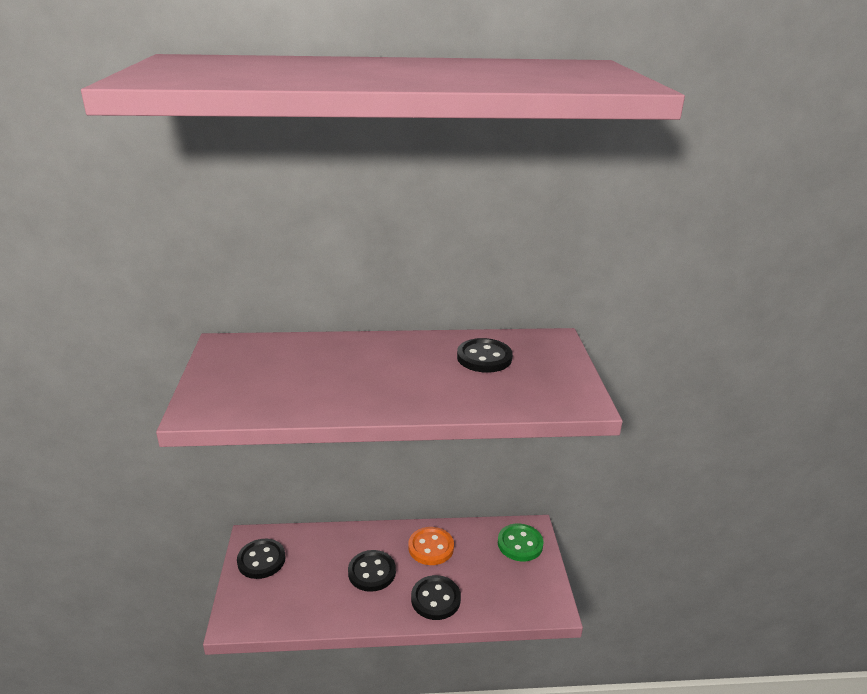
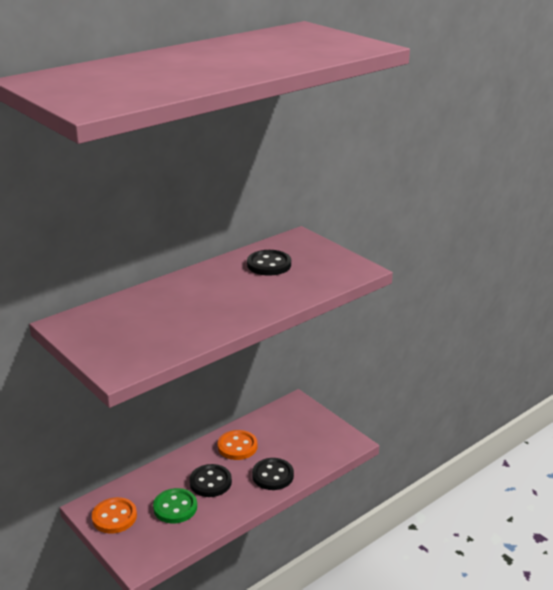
camera: 35 degrees left, 0 degrees up
black button [237,539,286,579] -> orange button [92,497,137,534]
green button [498,524,544,561] -> green button moved to [153,488,197,523]

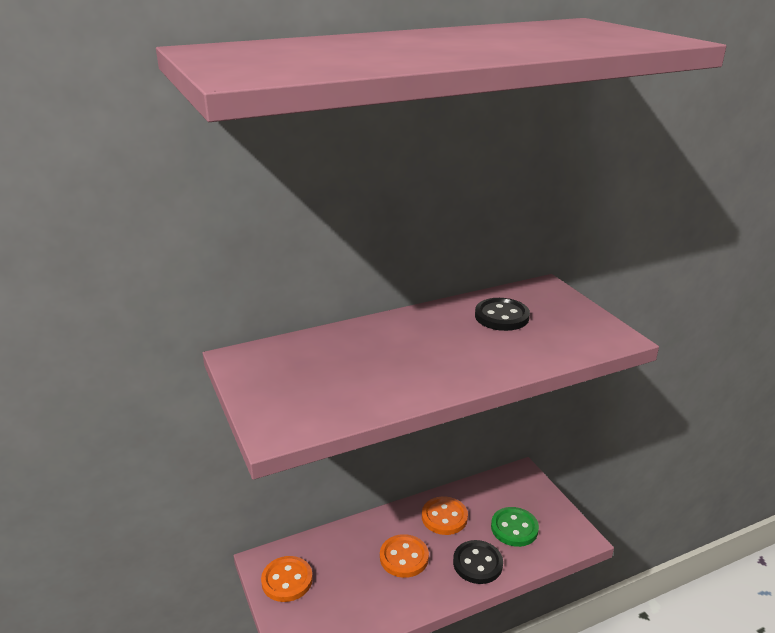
camera: 15 degrees right, 0 degrees up
green button [153,488,197,523] -> green button moved to [491,507,539,547]
black button [189,464,232,497] -> orange button [380,534,429,578]

